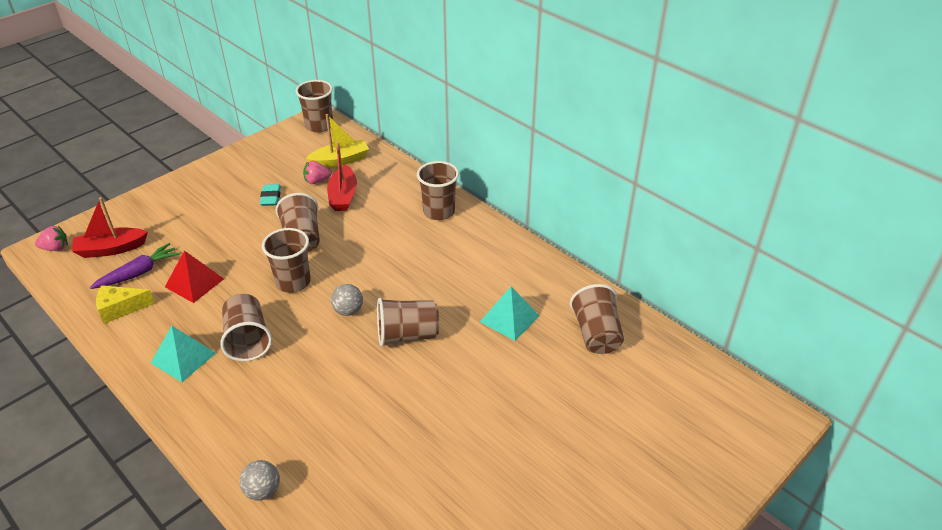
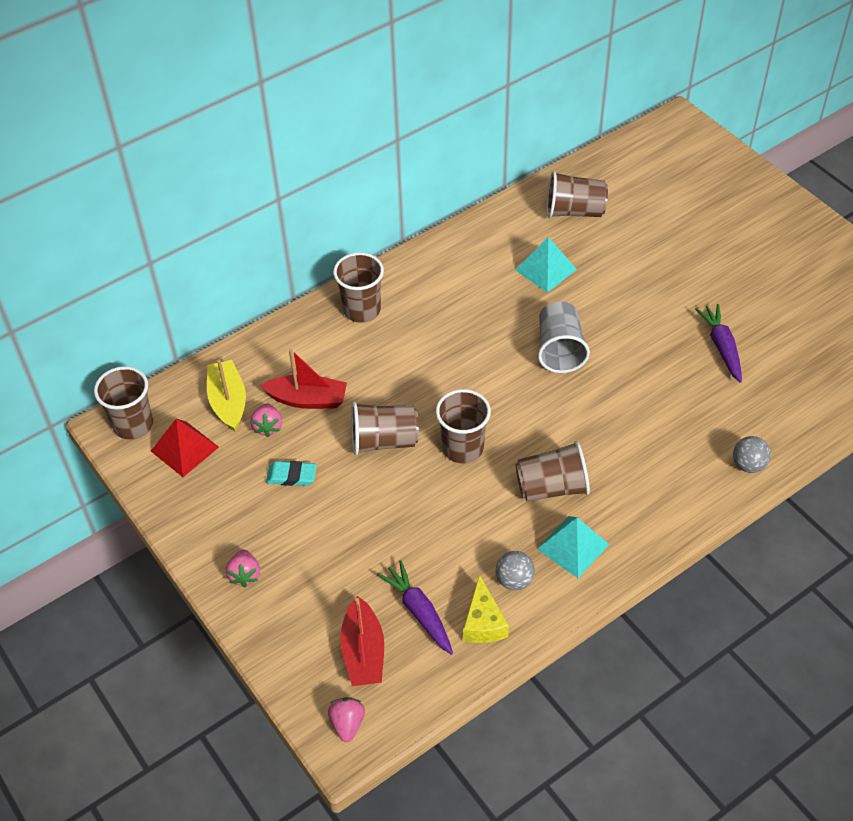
camera: 80 degrees left, 10 degrees up
red pyramid [165,251,224,303] -> red pyramid moved to [151,418,219,477]
grey ball [331,284,363,316] -> grey ball moved to [496,551,535,590]
brown cup [377,298,439,347] -> grey cup [538,301,590,373]
none -> pink strawberry [226,549,260,587]
none -> purple carrot [695,304,742,383]

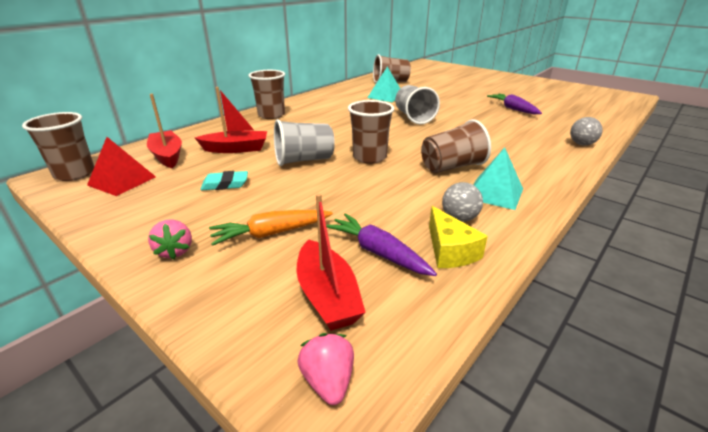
camera: 15 degrees left, 20 degrees down
yellow boat [207,360,246,431] -> red boat [147,94,182,168]
pink strawberry [251,403,282,437] -> none
brown cup [351,402,419,455] -> grey cup [274,119,335,166]
none -> orange carrot [209,210,333,246]

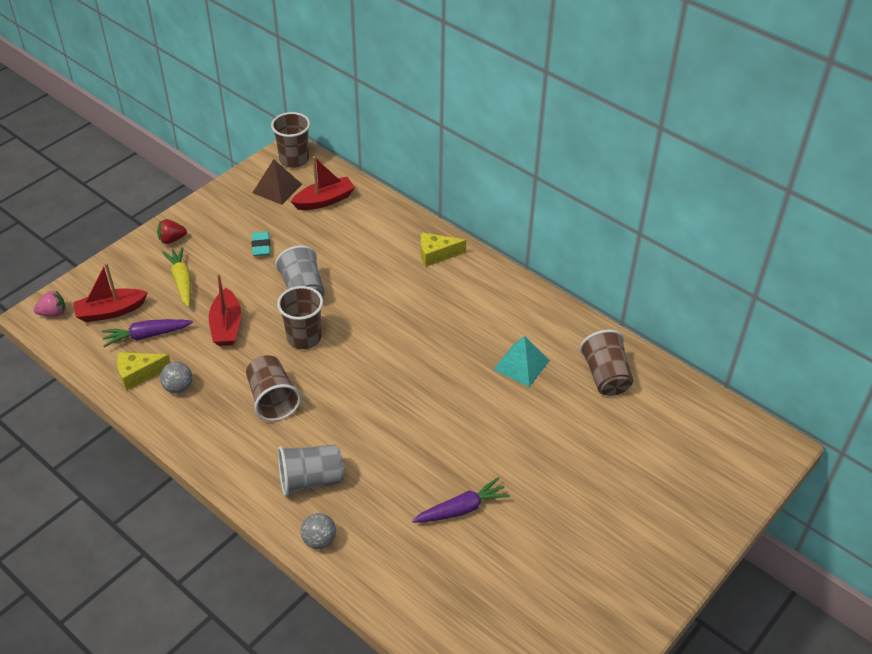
camera: 90 degrees right, 15 degrees up
red pyramid [87,137,156,196] -> brown pyramid [252,159,302,205]
pink strawberry [148,220,192,259] -> red strawberry [157,219,187,244]
red boat [195,87,267,153] -> red boat moved to [209,273,241,346]
orange carrot [209,210,333,246] -> yellow carrot [162,247,191,307]
brown cup [248,70,285,119] -> yellow cheese [421,233,466,267]
purple carrot [326,213,437,276] -> purple carrot turned 150 degrees counterclockwise [102,319,193,347]
grey cup [395,85,440,124] -> grey cup moved to [278,445,344,497]
turquoise pyramid [473,147,523,210] -> none

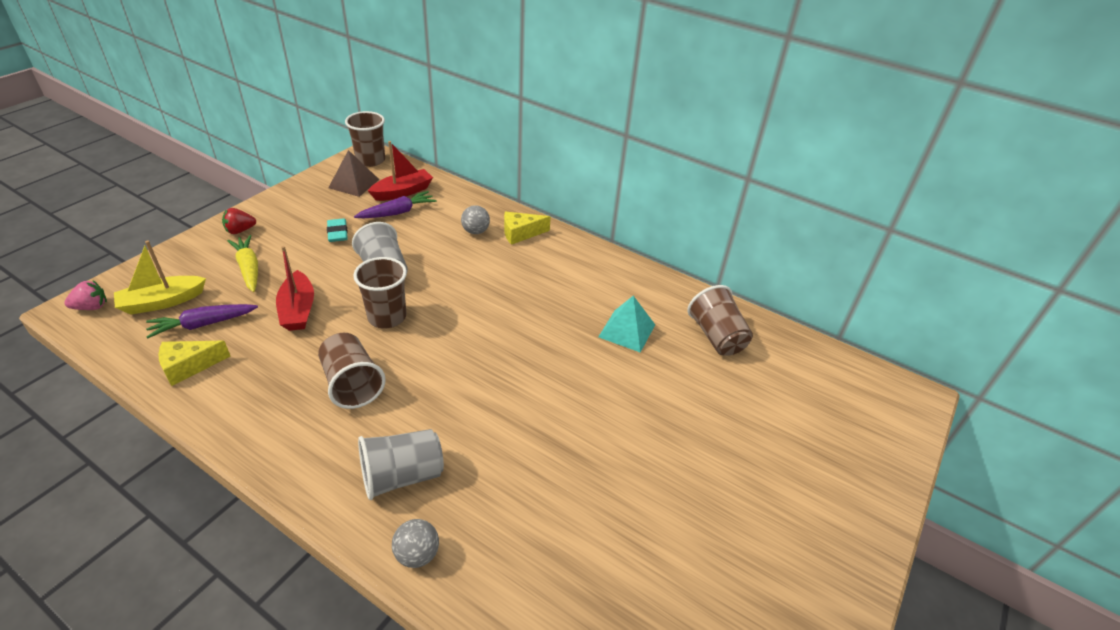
camera: 10 degrees left, 5 degrees down
red boat [73,263,148,322] -> yellow boat [114,240,206,315]
grey ball [160,362,192,393] -> grey ball moved to [461,205,490,234]
purple carrot [412,477,510,523] -> purple carrot moved to [354,191,437,218]

